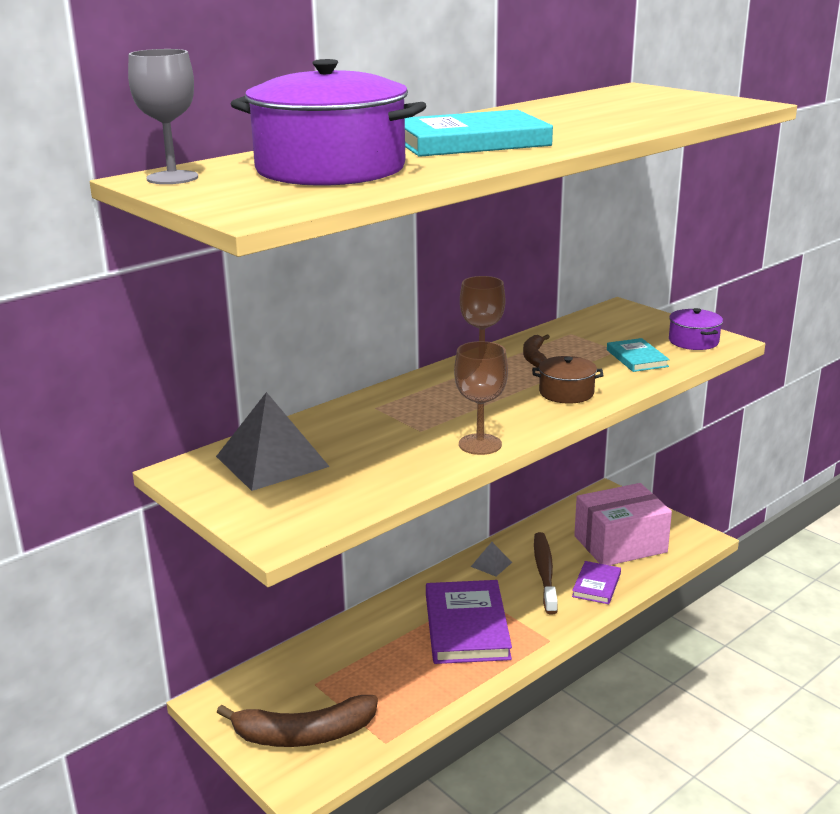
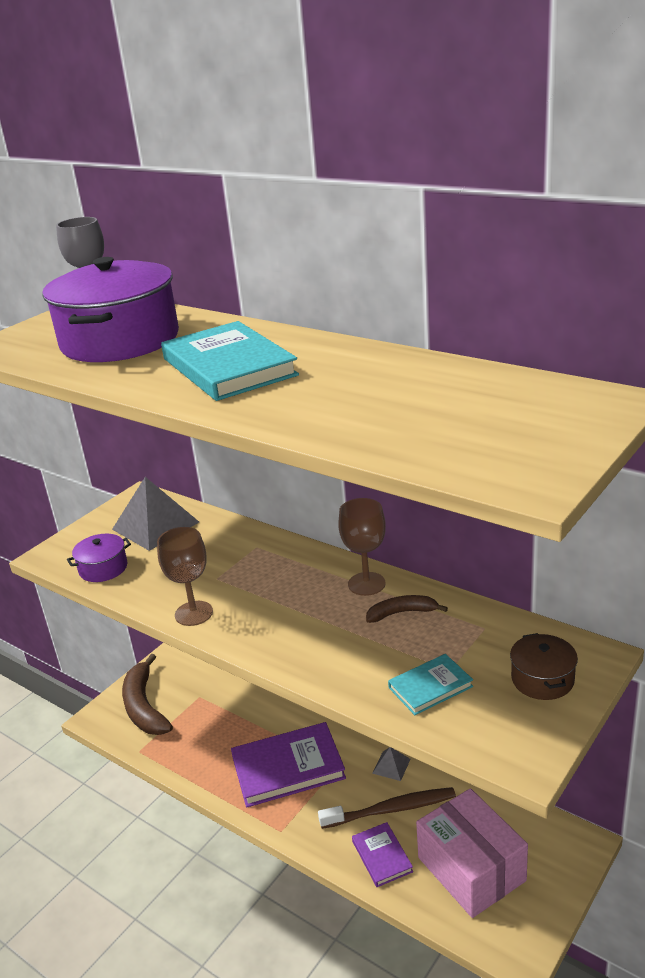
camera: 80 degrees right, 5 degrees up
brown pot [532,356,604,404] -> brown pot moved to [510,633,578,700]
purple book [572,561,621,604] -> purple book turned 60 degrees clockwise [352,822,413,887]
purple pot [669,308,723,350] -> purple pot moved to [67,534,131,582]

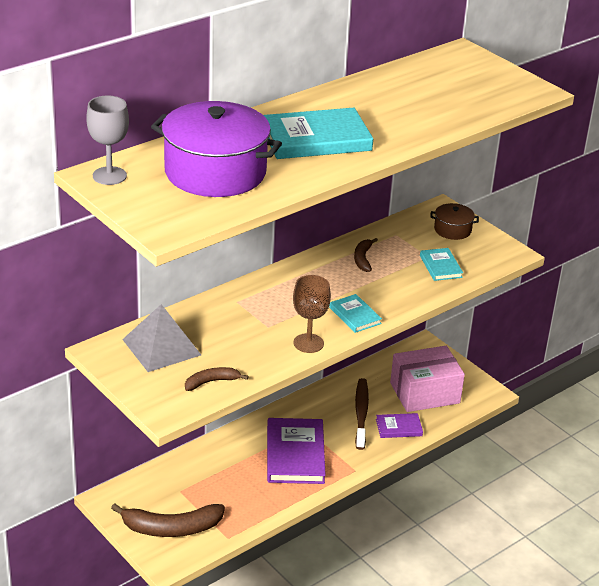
camera: 80 degrees left, 5 degrees up
purple pot [67,534,131,582] -> brown banana [185,367,249,391]
brown goblet [338,498,386,596] -> none
grey pyramid [372,747,410,781] -> none
none -> turquoise book [329,294,382,333]

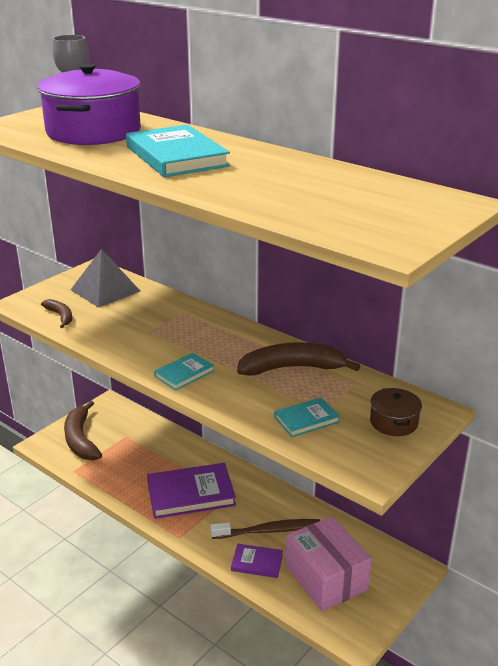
camera: 80 degrees right, 5 degrees down
brown goblet [293,275,331,353] -> none
brown banana [354,238,378,272] -> brown banana [237,342,360,376], size x1.88
purple book [376,413,423,438] -> purple book turned 60 degrees counterclockwise [231,544,283,578]

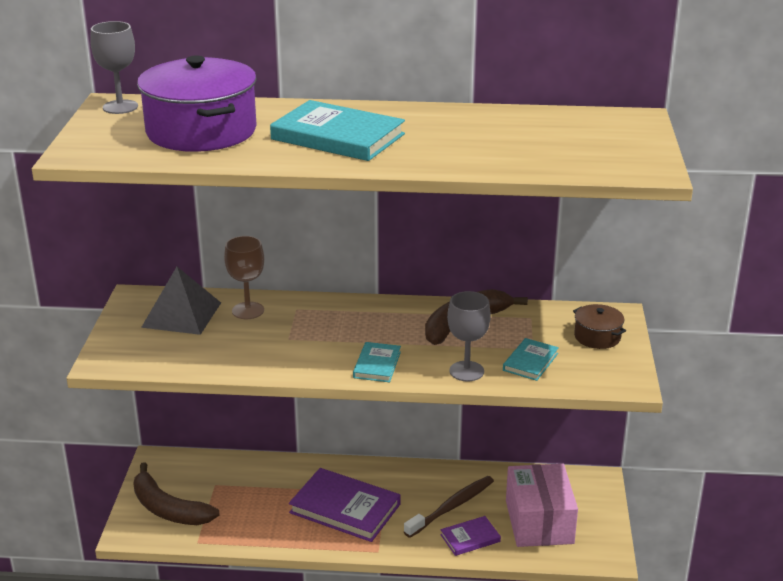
camera: 35 degrees left, 0 degrees up
brown banana [41,299,72,328] -> none
purple book [147,463,236,519] -> purple book turned 75 degrees clockwise [289,468,400,542]
pink box [286,516,372,612] -> pink box turned 60 degrees clockwise [506,464,578,547]
none -> brown goblet [224,236,264,319]
none -> grey goblet [447,291,491,381]

